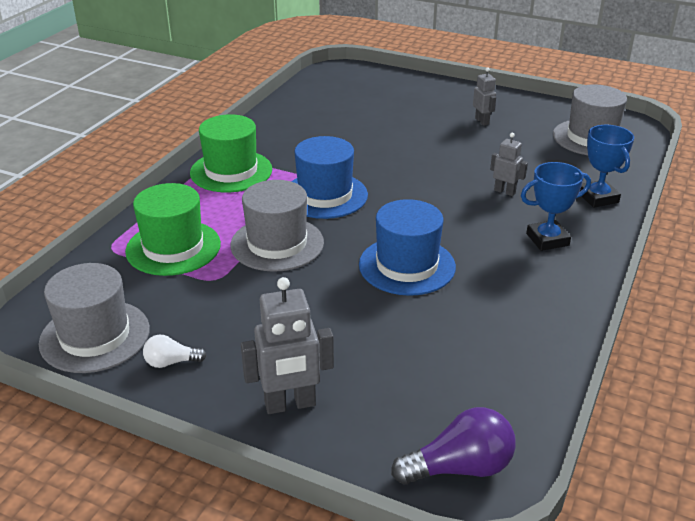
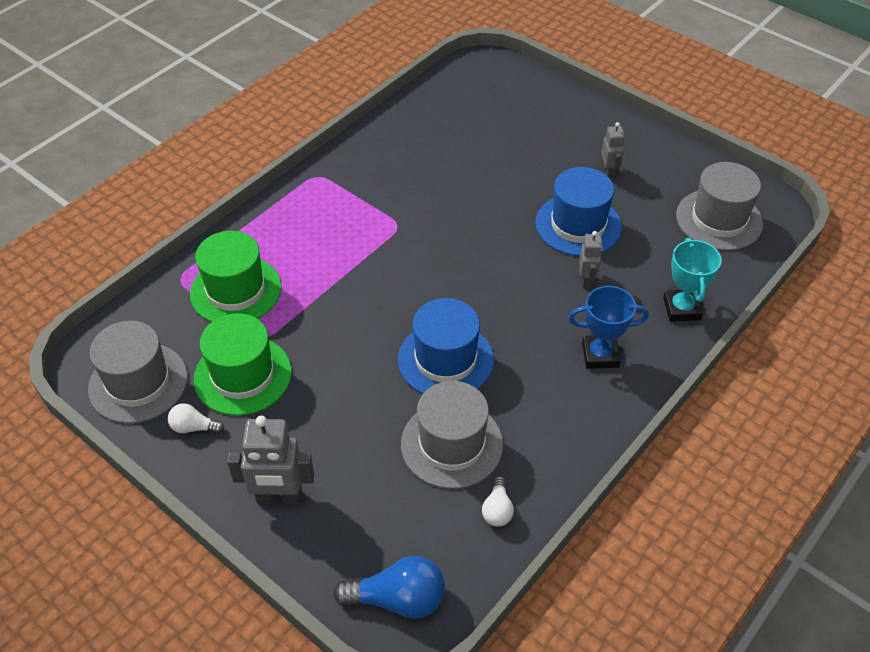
camera: 15 degrees right, 15 degrees up
green hat [190,114,272,192] -> green hat moved to [194,313,292,416]
grey hat [230,180,324,272] -> grey hat moved to [401,381,503,489]
blue hat [291,136,368,219] -> blue hat moved to [535,167,622,256]
purple light bulb [391,407,515,485] -> blue light bulb [333,556,445,619]
grey robot [490,133,528,196] -> grey robot turned 45 degrees clockwise [579,231,603,289]
blue trophy [579,125,634,208] -> turquoise trophy [663,238,722,322]
none -> white light bulb [482,476,514,527]

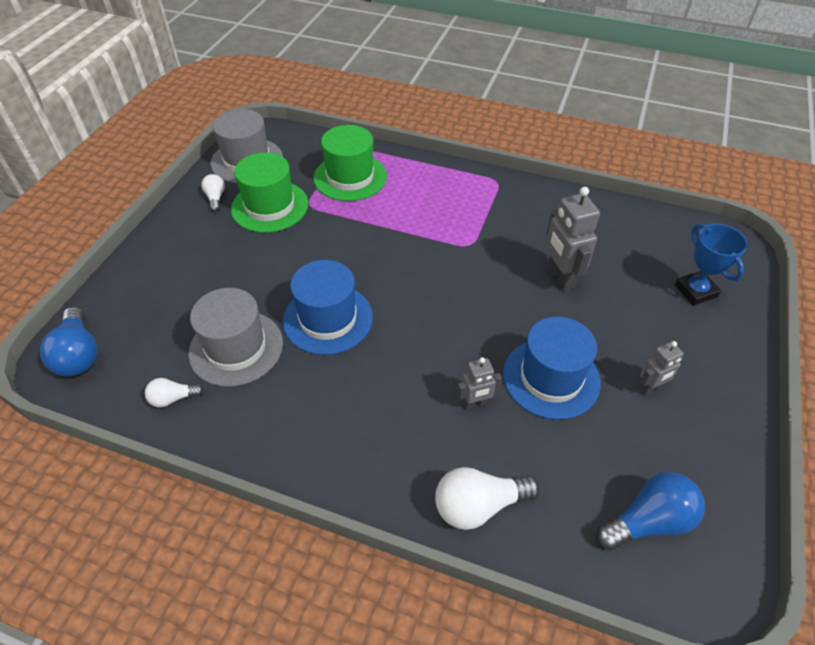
camera: 70 degrees right, 0 degrees up
grey robot [227,415,314,504] -> grey robot moved to [545,187,600,291]
blue trophy [568,286,649,368] -> blue trophy moved to [675,224,748,305]
turquoise trophy [663,238,722,322] -> white light bulb [435,467,540,530]
grey hat [676,162,763,251] -> blue light bulb [596,472,705,551]

